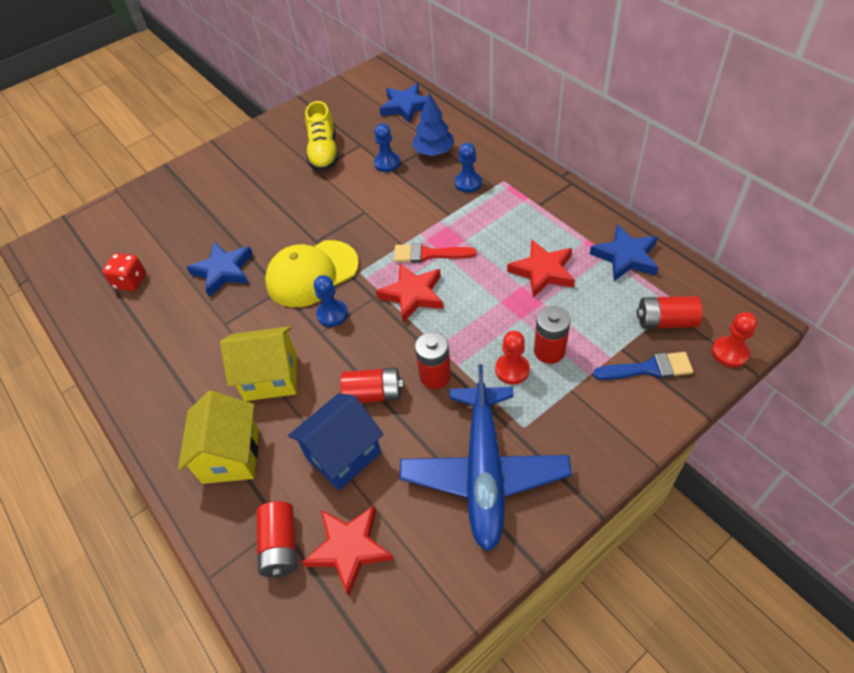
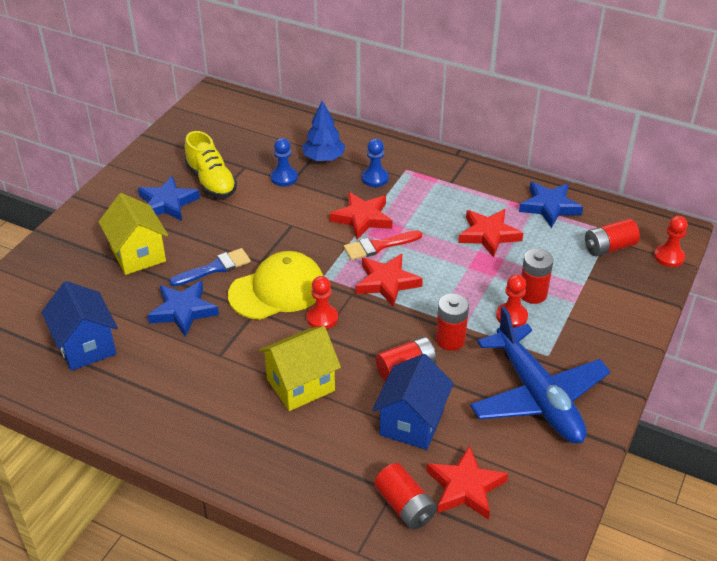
camera: 30 degrees left, 10 degrees down
red dice [102,253,146,291] -> blue house [41,281,118,371]
yellow house [178,390,259,484] -> yellow house moved to [98,193,168,275]
yellow cap [265,240,359,307] -> yellow cap turned 150 degrees counterclockwise [228,251,323,320]
blue pawn [314,275,348,327] -> red pawn [307,276,338,329]
blue star [379,83,427,123] -> blue star moved to [138,176,200,221]
blue brush [593,352,693,380] -> blue brush moved to [169,248,251,286]
none -> red star [330,192,392,240]

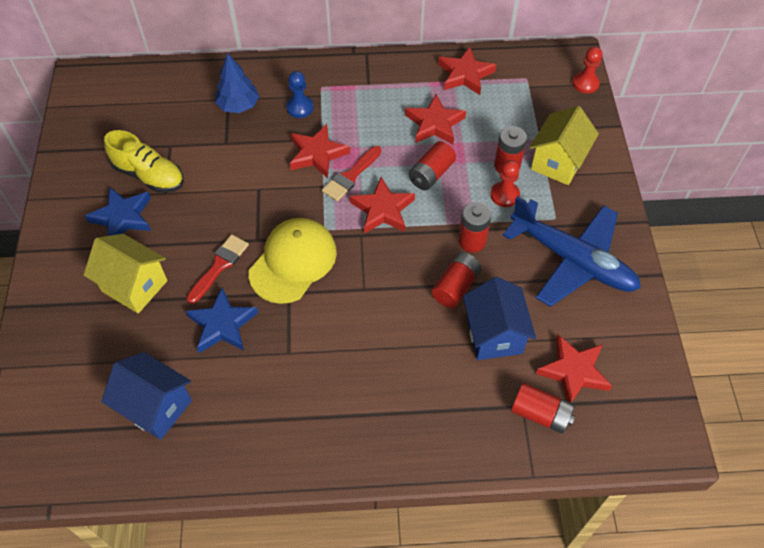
camera: 30 degrees left, 15 degrees up
blue brush [169,248,251,286] -> red brush [187,234,249,304]
yellow house [258,326,341,411] -> yellow house moved to [529,106,599,185]
blue pawn [271,138,298,186] -> none
red pawn [307,276,338,329] -> none
blue star [519,182,583,228] -> red star [438,47,496,95]
red battery [585,218,640,256] -> red battery moved to [408,141,456,190]

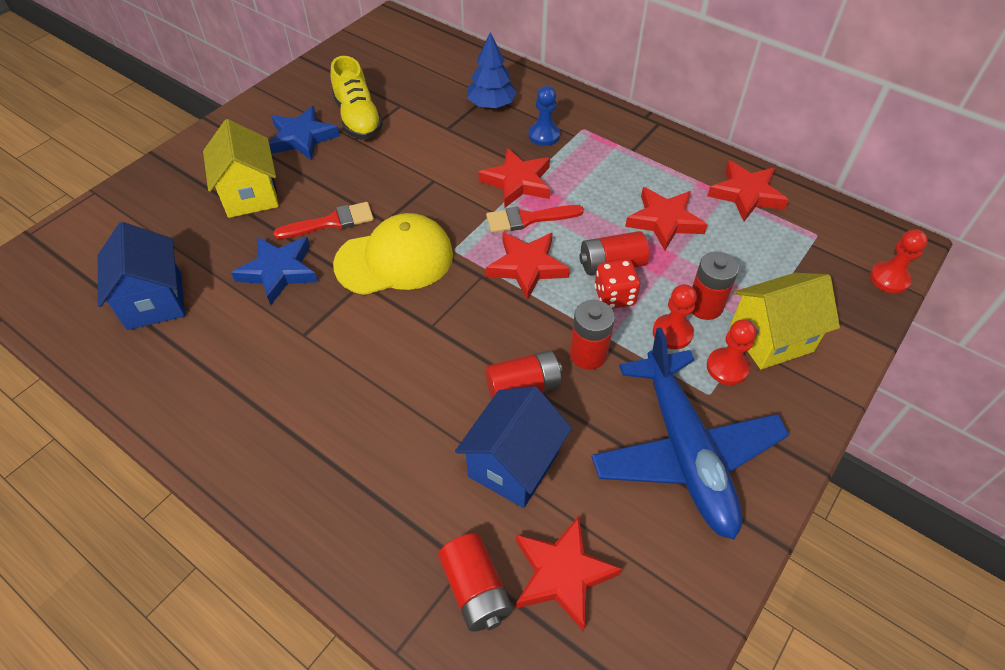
camera: 40 degrees right, 5 degrees down
none -> red dice [594,259,640,309]
none -> red pawn [707,320,757,385]

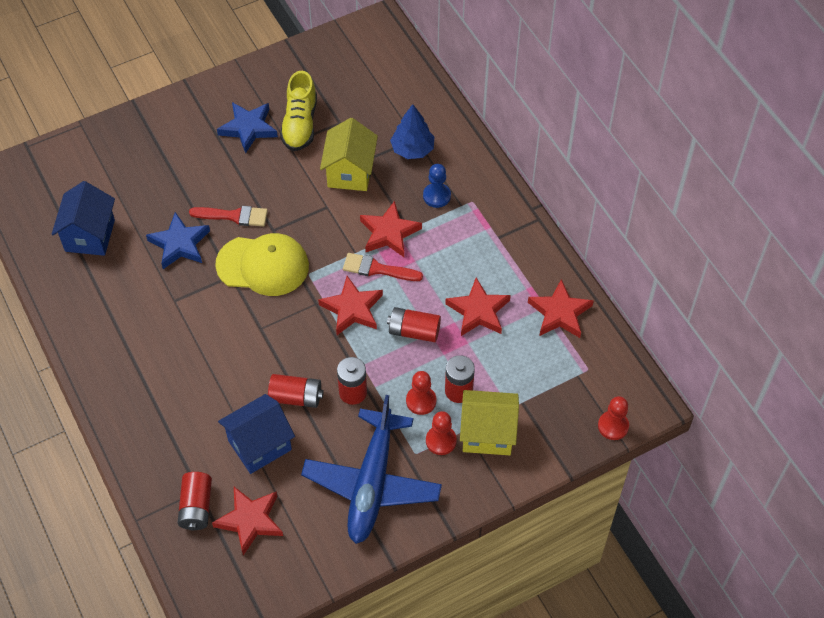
camera: 25 degrees right, 5 degrees up
yellow house [203,119,279,218] -> yellow house moved to [320,118,378,191]
red dice [594,259,640,309] -> none

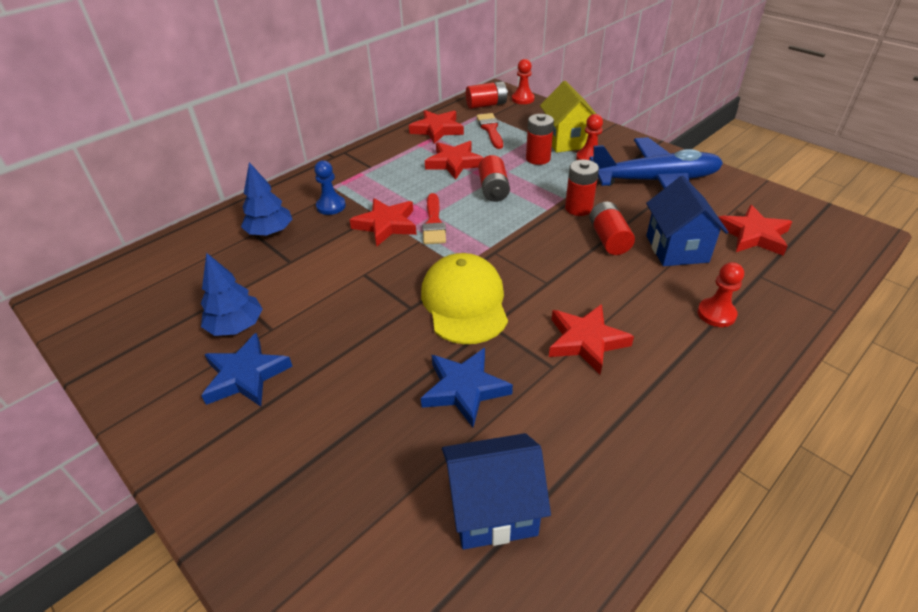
camera: 105 degrees left, 15 degrees down
red battery [178,472,212,531] -> red battery moved to [466,81,508,109]
red brush [189,206,268,226] -> red brush moved to [476,113,503,149]
blue house [218,394,295,474] -> blue house turned 45 degrees clockwise [646,176,728,266]
yellow shoe [280,71,317,151] -> blue tree [201,252,263,336]
red star [318,276,383,335] -> red star moved to [549,304,634,375]
yellow house [320,118,378,191] -> none
red pawn [406,371,437,415] -> red pawn moved to [697,262,744,327]

